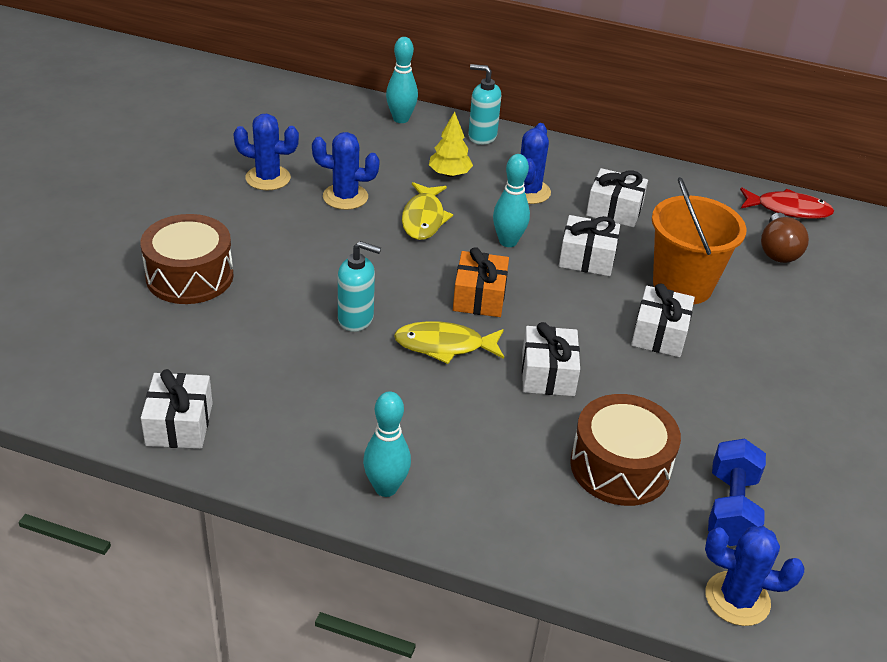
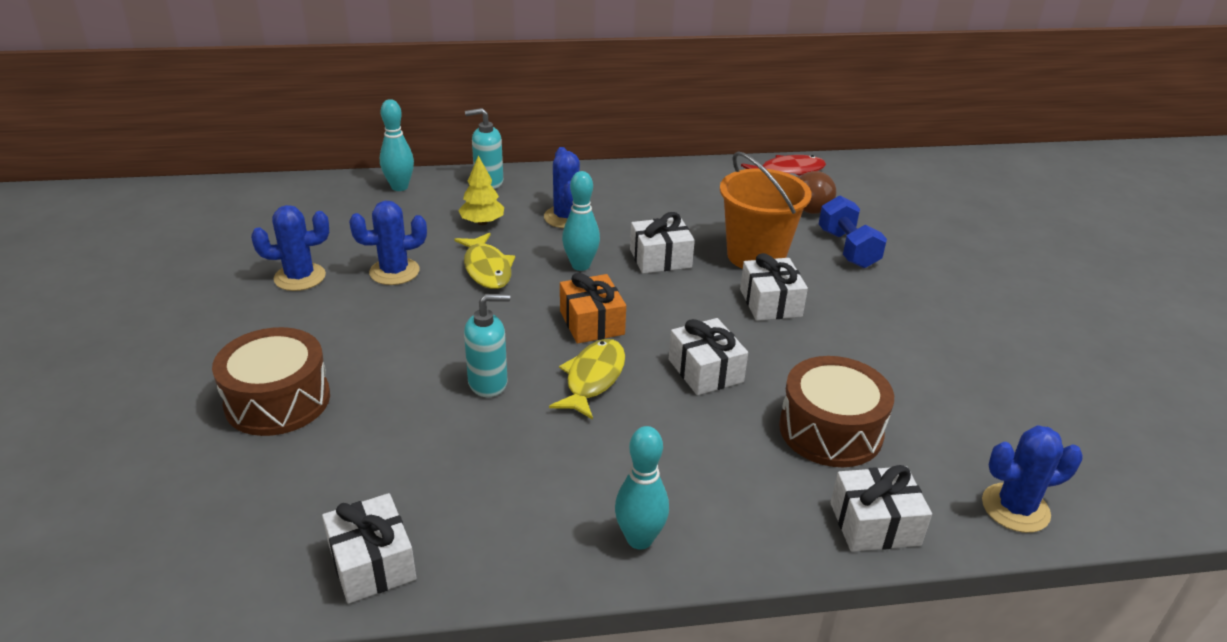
camera: 25 degrees left, 5 degrees down
yellow fish [394,321,504,364] -> yellow fish turned 135 degrees clockwise [549,339,625,420]
white gift [586,168,648,227] -> white gift moved to [830,465,932,552]
blue dumbbell [708,438,766,546] -> blue dumbbell moved to [819,196,887,268]

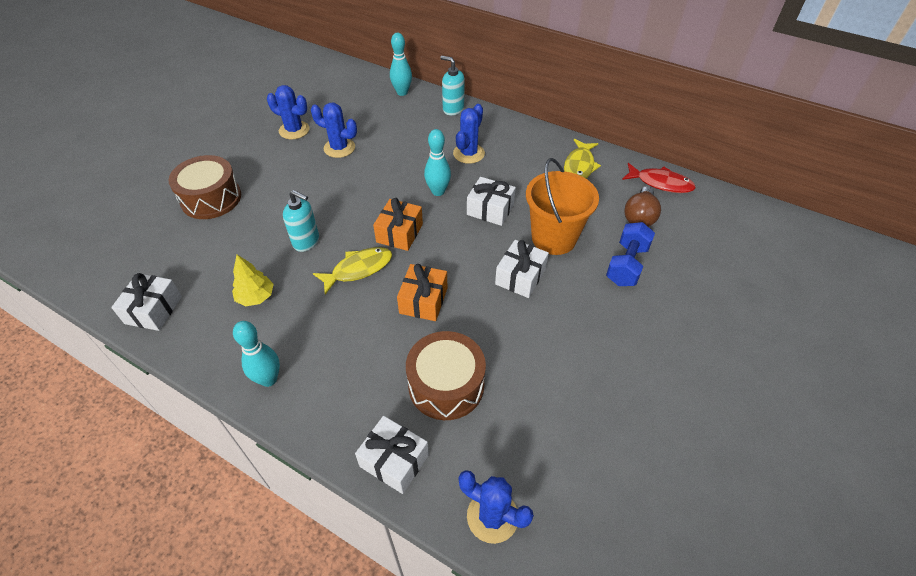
camera: 40 degrees right, 15 degrees up
yellow fish [454,233,515,289] -> yellow fish moved to [564,139,601,179]
yellow tree [458,156,504,225] -> yellow tree moved to [232,255,274,307]
white gift [669,318,748,395] -> orange gift [397,264,447,321]

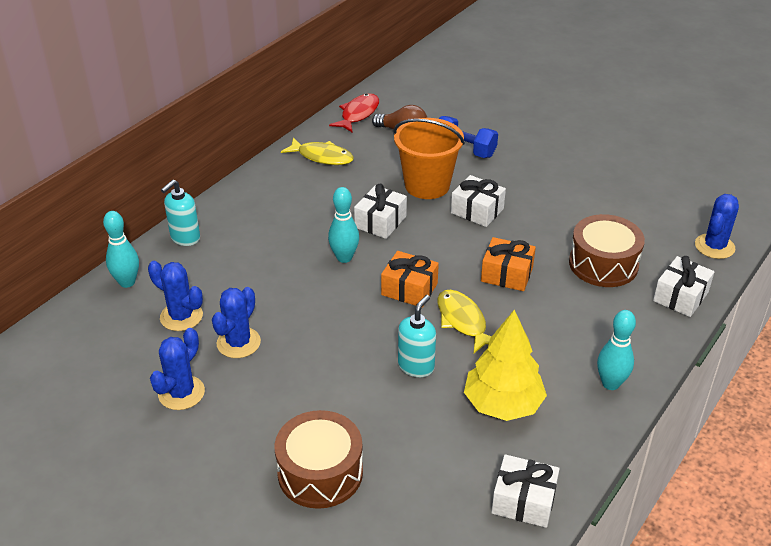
camera: 85 degrees left, 10 degrees down
yellow tree [232,255,274,307] -> yellow tree [464,310,547,421], size x1.72
blue cactus [453,104,485,164] -> blue cactus moved to [148,261,203,331]

